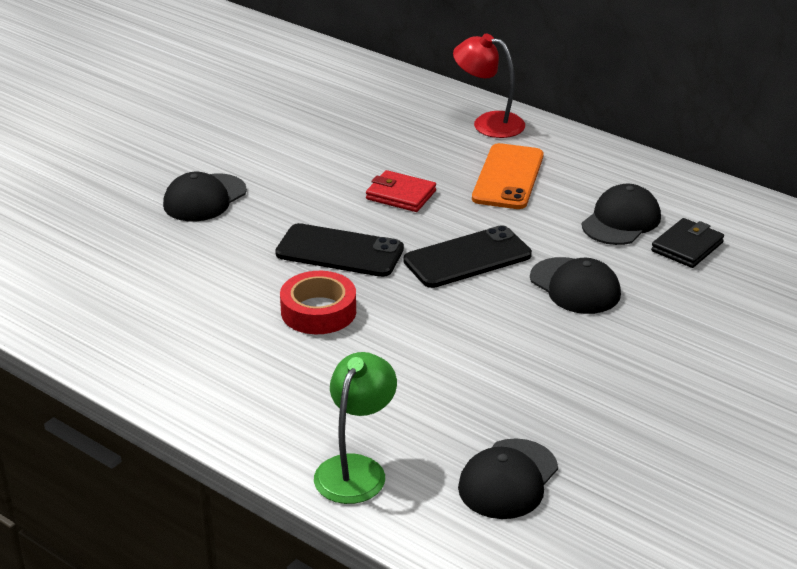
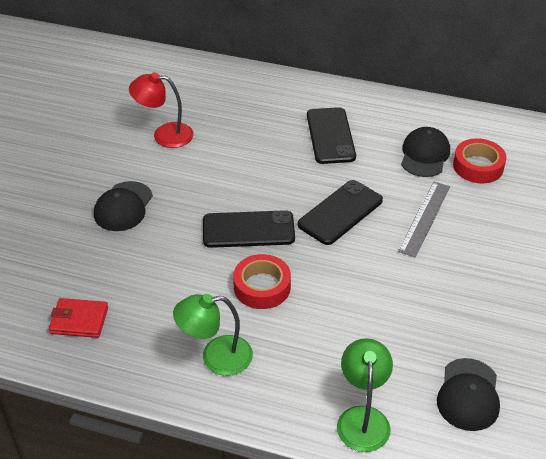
camera: 20 degrees left, 10 degrees up
red wallet [366,170,436,212] -> red wallet moved to [49,298,108,338]
red lamp [453,34,525,138] -> red lamp moved to [129,72,194,148]
orange phone [472,143,544,209] -> black phone [307,107,356,164]
black cap [530,257,621,314] -> grey ruler [398,182,450,258]
black wallet [651,218,724,268] -> red tape [453,138,506,183]
none -> green lamp [173,294,253,376]

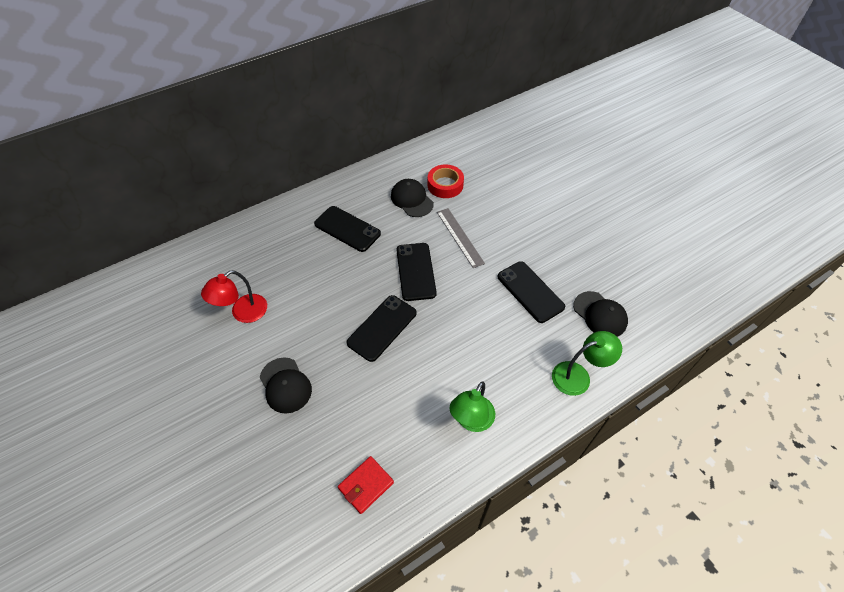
camera: 50 degrees left, 10 degrees up
red tape [233,254,291,309] -> none
green lamp [337,338,393,452] -> green lamp turned 120 degrees clockwise [552,331,622,396]
none -> black phone [498,261,565,323]

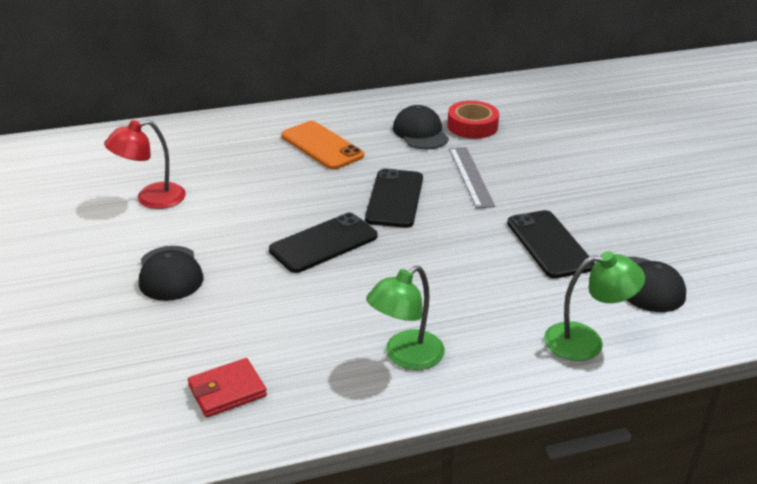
camera: 15 degrees right, 20 degrees down
black phone [314,206,381,252] -> orange phone [281,121,364,170]

